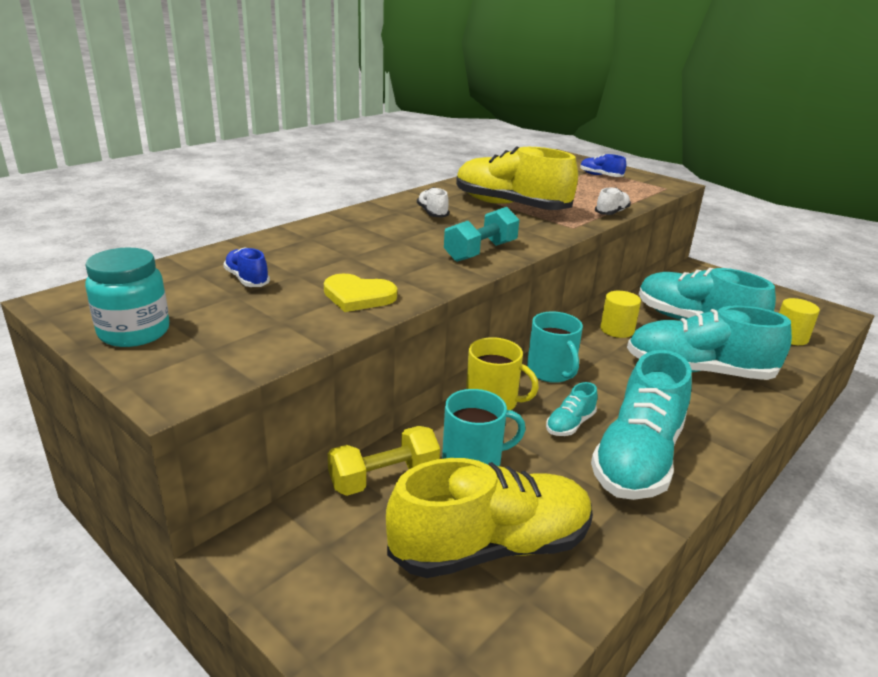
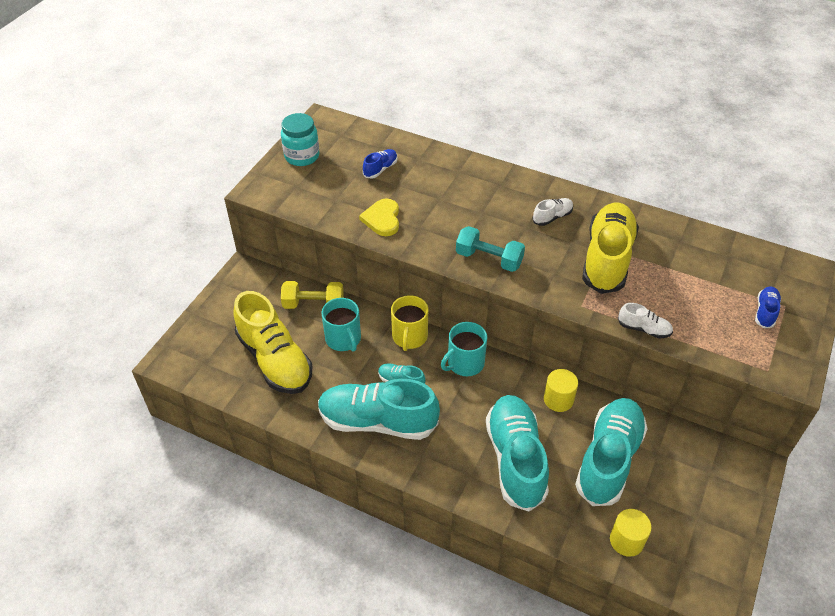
camera: 75 degrees right, 20 degrees up
yellow dumbbell [328,426,440,496] -> yellow dumbbell turned 45 degrees counterclockwise [281,281,344,309]

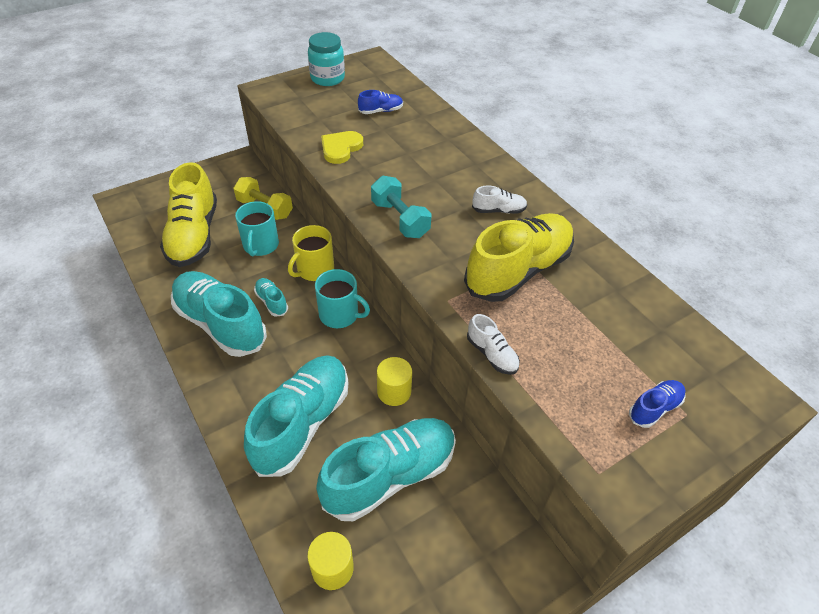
camera: 30 degrees right, 0 degrees up
turquoise mug [441,322,487,376] -> turquoise mug turned 150 degrees counterclockwise [315,269,370,328]

